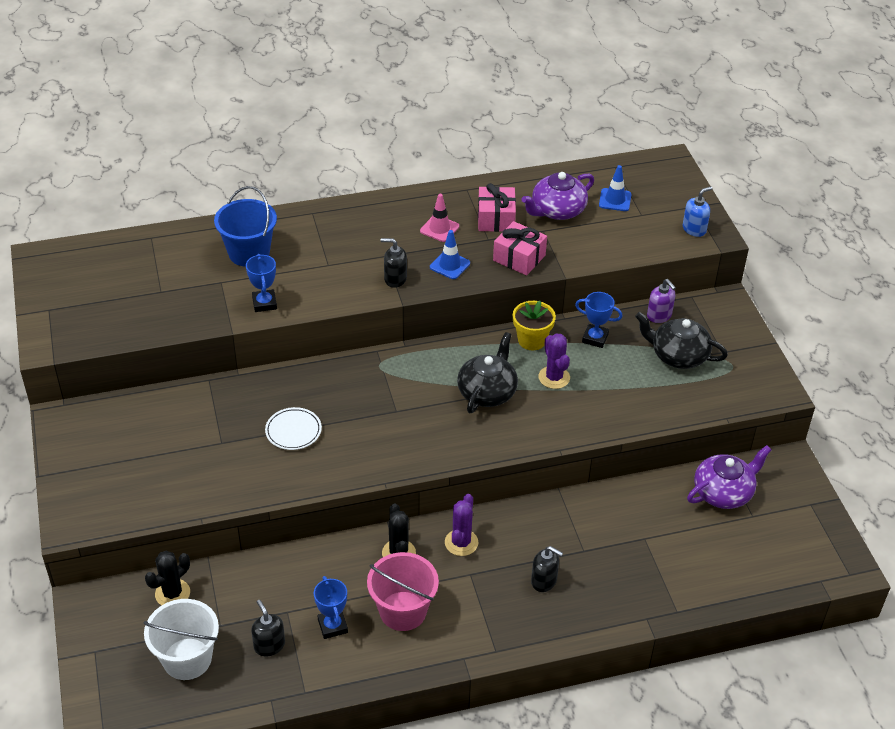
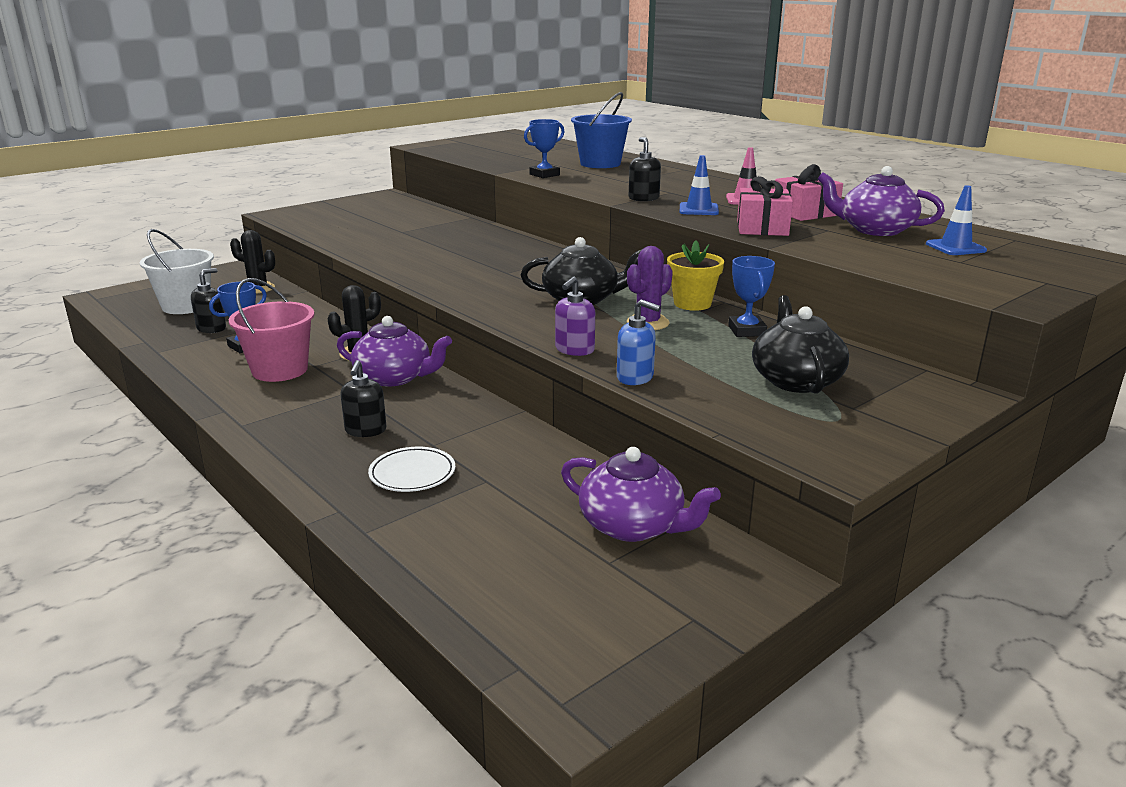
camera: 65 degrees right, 20 degrees down
white plate [265,407,322,450] -> white plate moved to [368,447,455,492]
purple cactus [445,494,478,556] -> purple teapot [337,316,452,386]
purple soap dispenser [647,279,676,323] -> purple soap dispenser moved to [555,276,595,356]
blue soap dispenser [683,186,713,237] -> blue soap dispenser moved to [617,299,661,385]

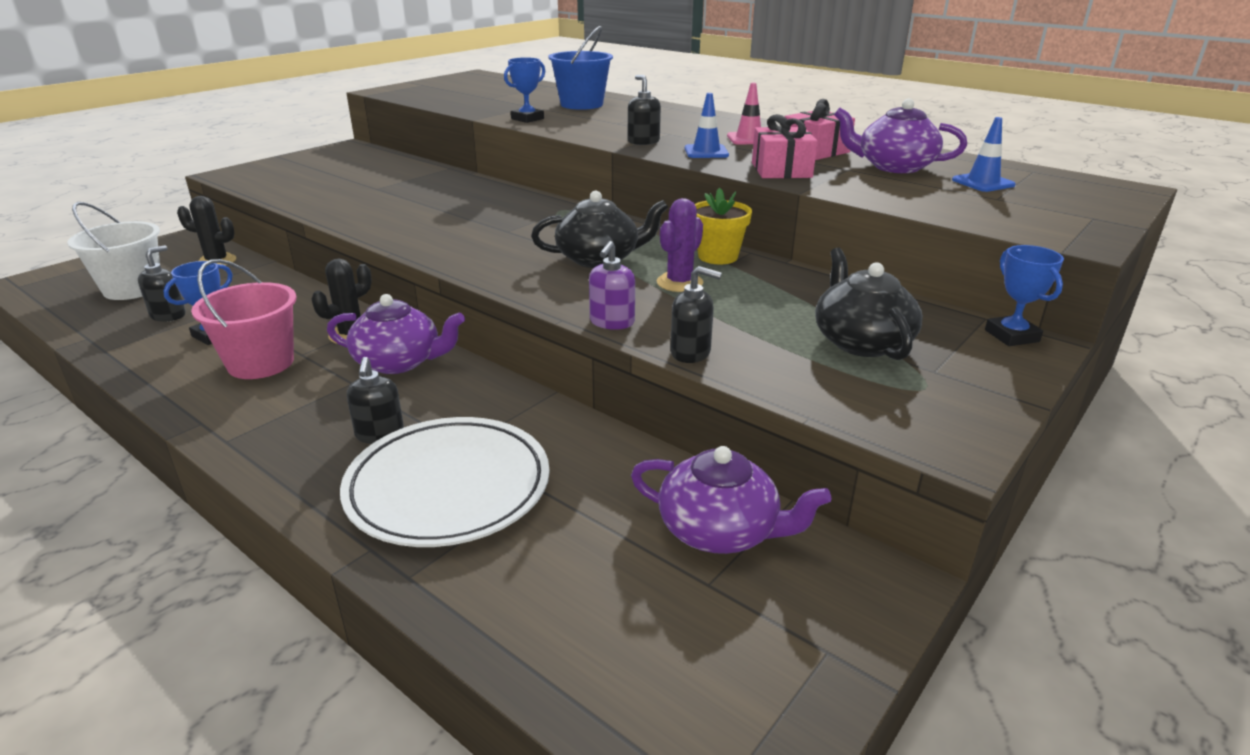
camera: 10 degrees left, 5 degrees up
white plate [368,447,455,492] -> white plate [340,417,550,547], size x2.01
blue soap dispenser [617,299,661,385] -> black soap dispenser [670,266,722,363]
blue trophy [728,256,775,337] -> blue trophy moved to [985,245,1064,346]

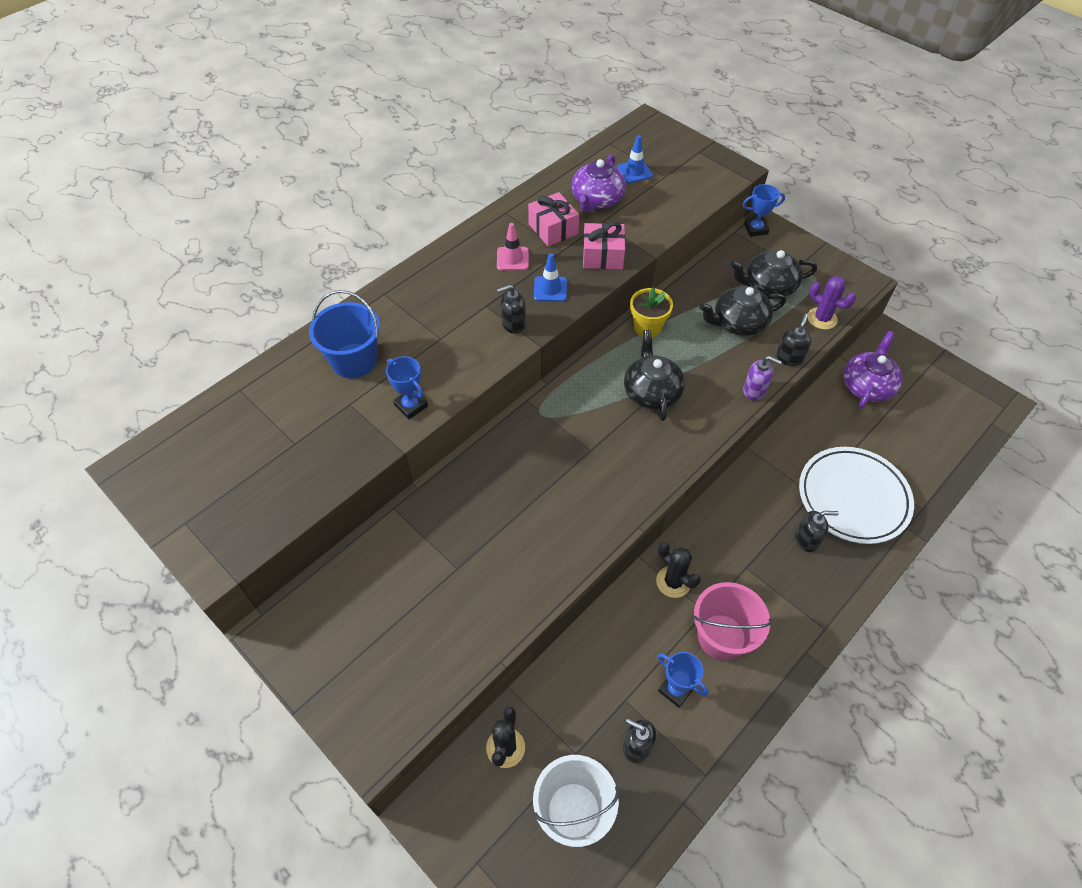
camera: 85 degrees left, 25 degrees up
purple teapot [327,294,465,374] -> none
purple cactus [657,198,703,292] -> purple cactus moved to [808,276,856,330]
none -> black teapot [699,286,786,336]

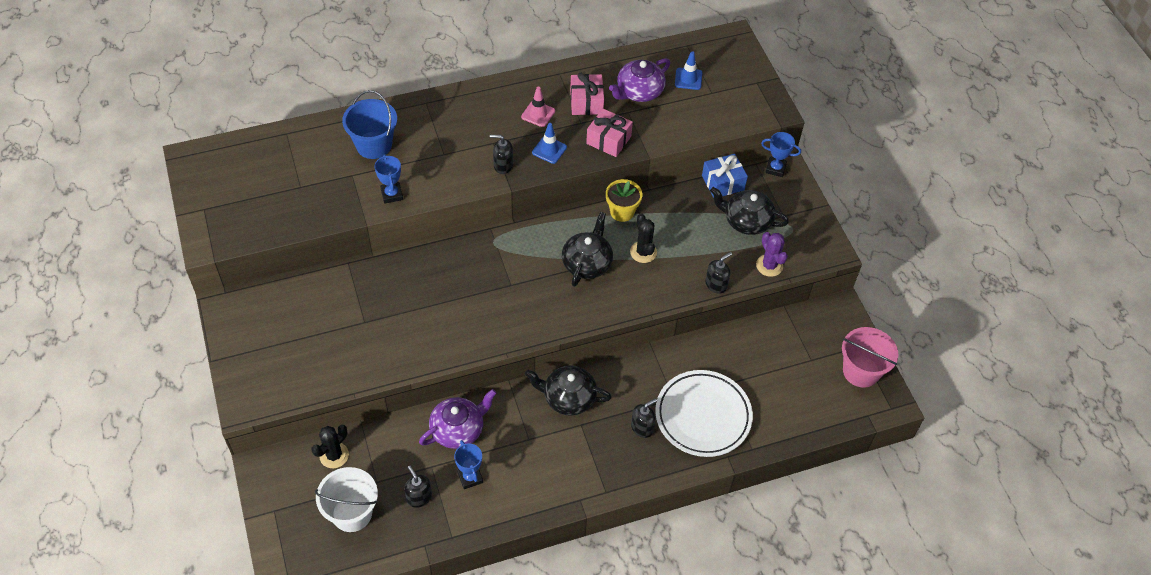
camera: 25 degrees right, 0 degrees up
black cactus [656,542,701,598] -> black cactus moved to [630,213,657,263]
pink bucket [693,582,773,661] -> pink bucket moved to [842,327,899,388]
black teapot [699,286,786,336] -> black teapot moved to [525,365,612,416]
purple soap dispenser [743,356,782,401] -> none
black soap dispenser [795,511,839,552] -> black soap dispenser turned 60 degrees counterclockwise [631,398,657,438]
purple teapot [843,331,903,409] -> purple teapot moved to [419,389,497,449]
none -> blue gift [702,154,748,198]

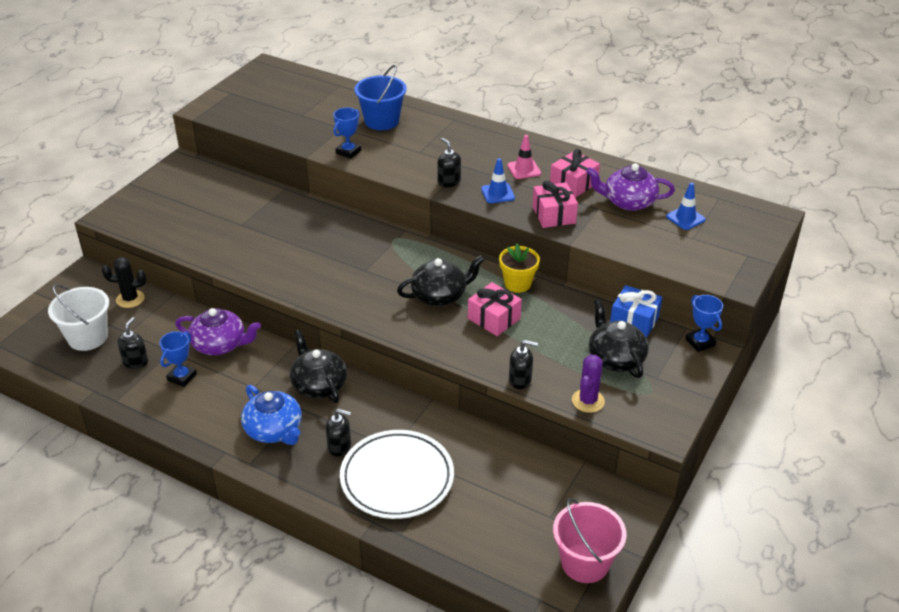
camera: 50 degrees right, 15 degrees down
black cactus [630,213,657,263] -> pink gift [468,282,522,336]
none -> blue teapot [241,385,302,445]

